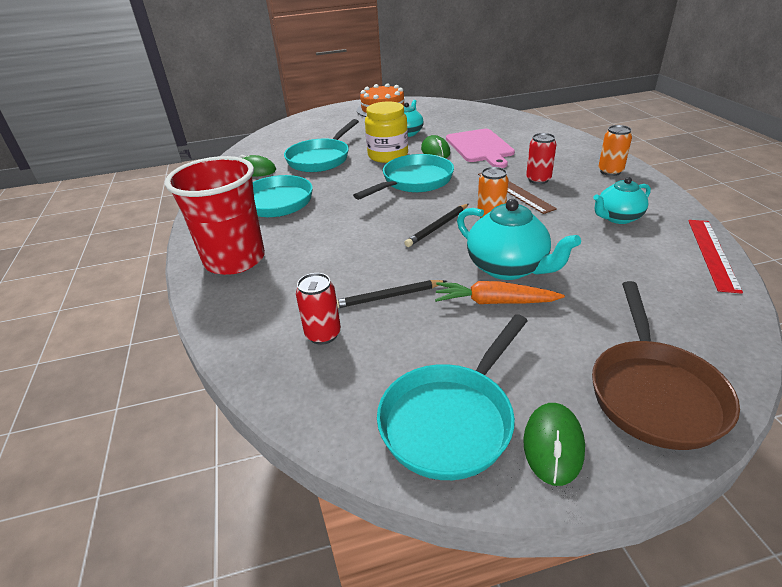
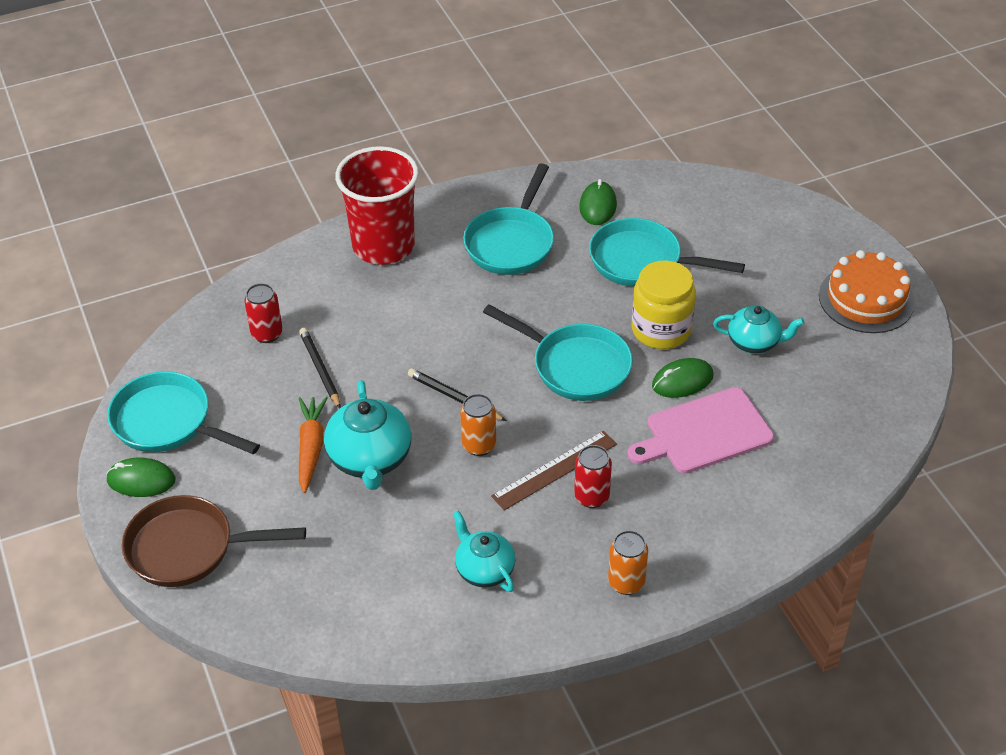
camera: 80 degrees right, 10 degrees up
turquoise teapot [457,199,581,280] -> turquoise teapot turned 45 degrees counterclockwise [324,380,411,490]
red ruler [688,220,743,294] -> none

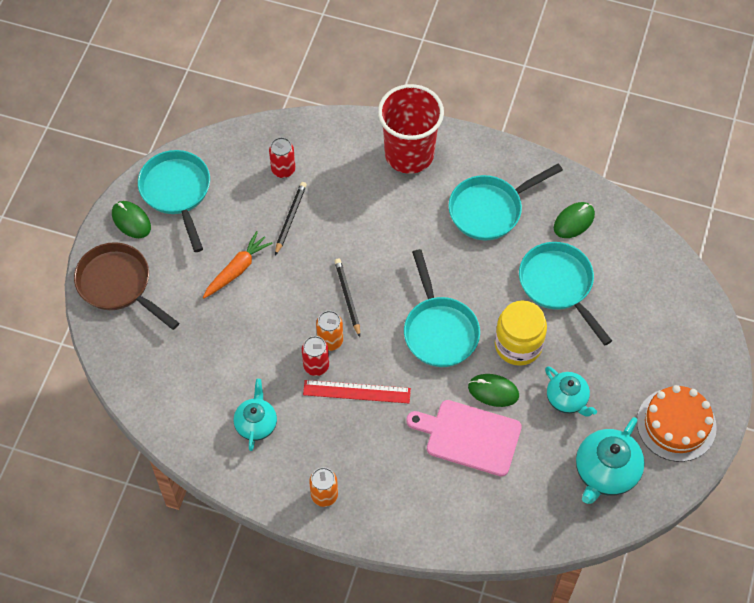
camera: 40 degrees right, 15 degrees up
turquoise teapot [324,380,411,490] -> turquoise teapot moved to [576,417,645,504]
brown ruler [491,431,617,510] -> red ruler [303,380,411,403]
red can [574,445,612,508] -> red can moved to [302,336,329,376]

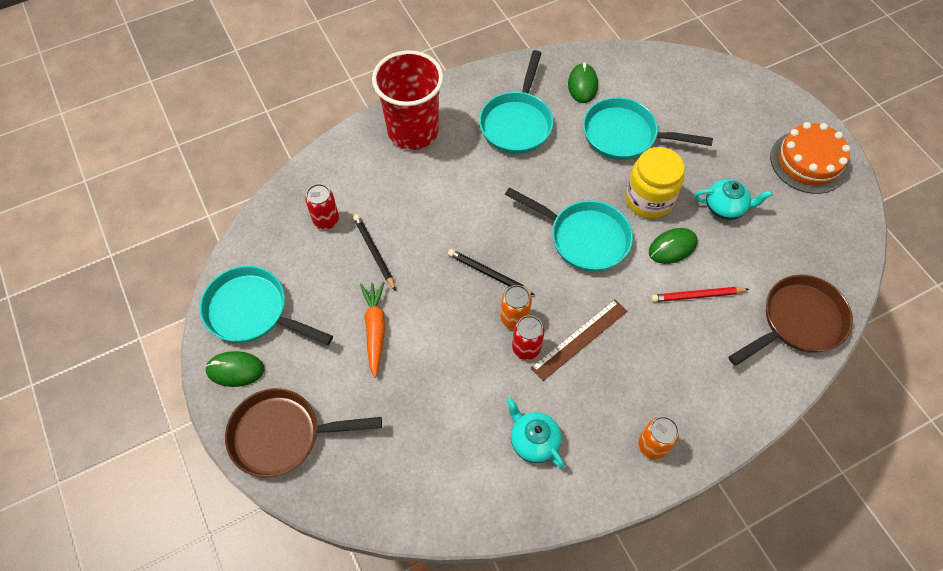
camera: 45 degrees left, 0 degrees up
red ruler [303,380,411,403] -> brown ruler [531,299,627,381]
pink cutting board [406,400,522,476] -> red pencil [651,287,749,302]
turquoise teapot [576,417,645,504] -> none
none -> brown pan [729,275,853,366]

